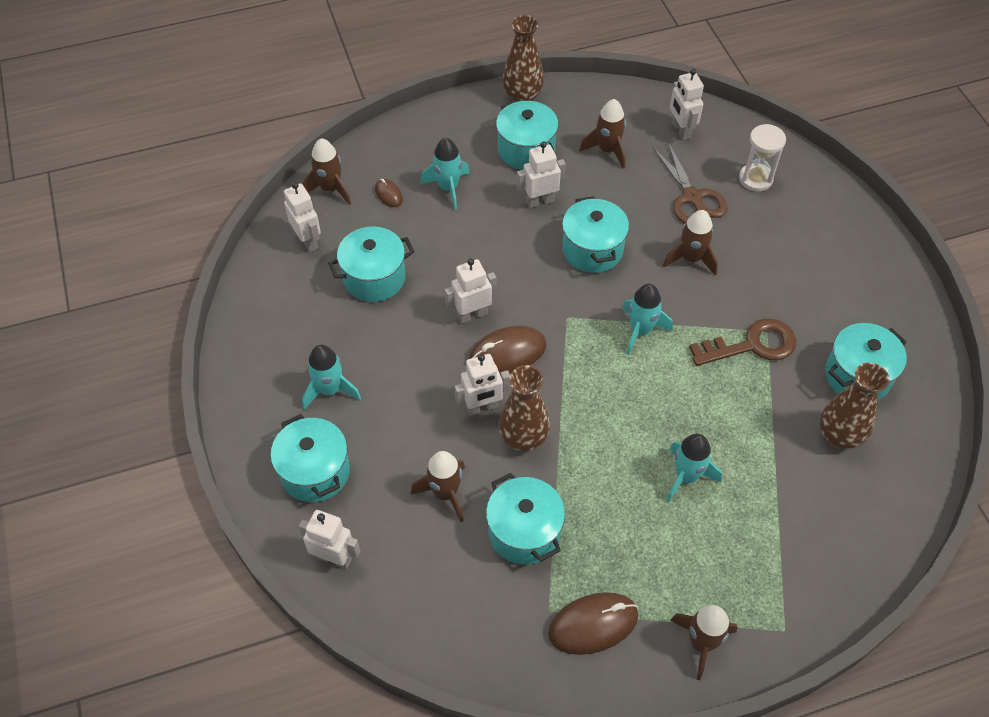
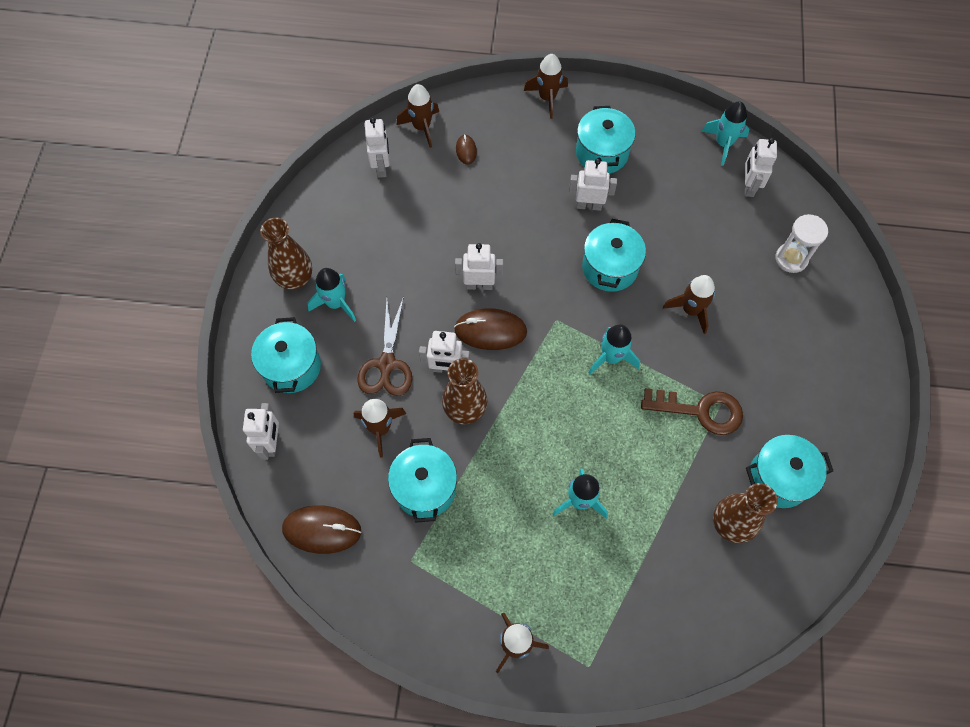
camera: 25 degrees right, 10 degrees up
white robot [299,510,360,569] -> white robot turned 45 degrees clockwise [243,403,279,460]
turquoise pot [328,226,414,302] -> none
turquoise rocket [420,138,470,210] -> turquoise rocket moved to [702,101,750,166]
brown vase [503,15,544,101] -> brown vase moved to [260,218,312,290]
brown mouse [548,592,639,655] -> brown mouse moved to [282,506,361,554]
brown rocket [579,99,626,169] -> brown rocket moved to [524,54,568,119]
brown scissors [652,142,728,224] -> brown scissors moved to [357,296,412,396]

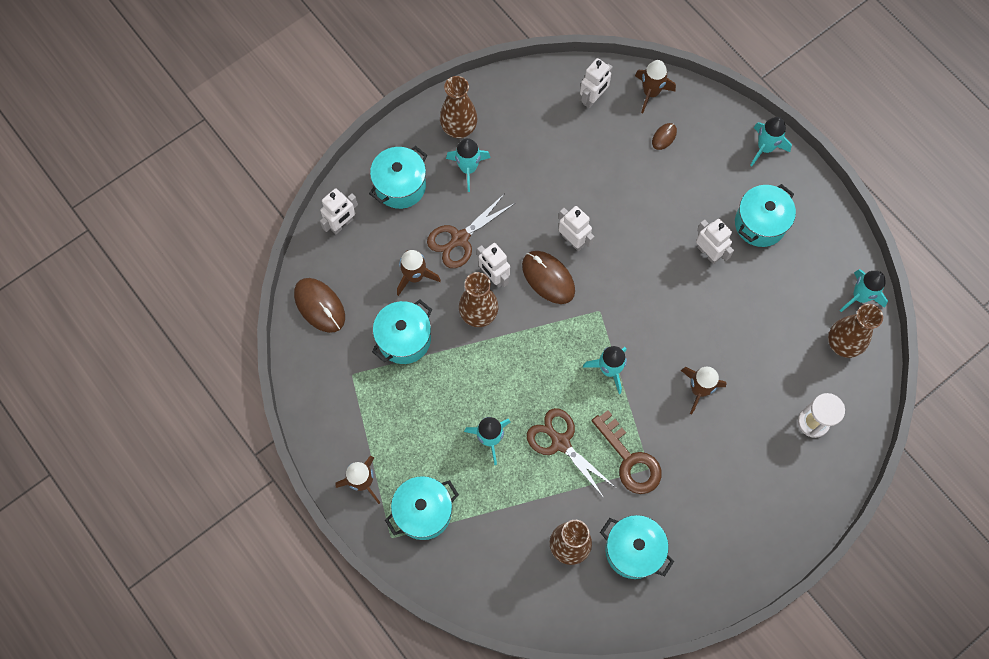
camera: 45 degrees right, 5 degrees up
brown rocket [524,54,568,119] -> turquoise rocket [750,117,792,166]
turquoise pot [582,219,646,292] -> turquoise pot moved to [385,476,459,540]
white robot [745,138,777,197] -> brown vase [828,304,883,358]
none -> brown scissors [527,408,616,498]

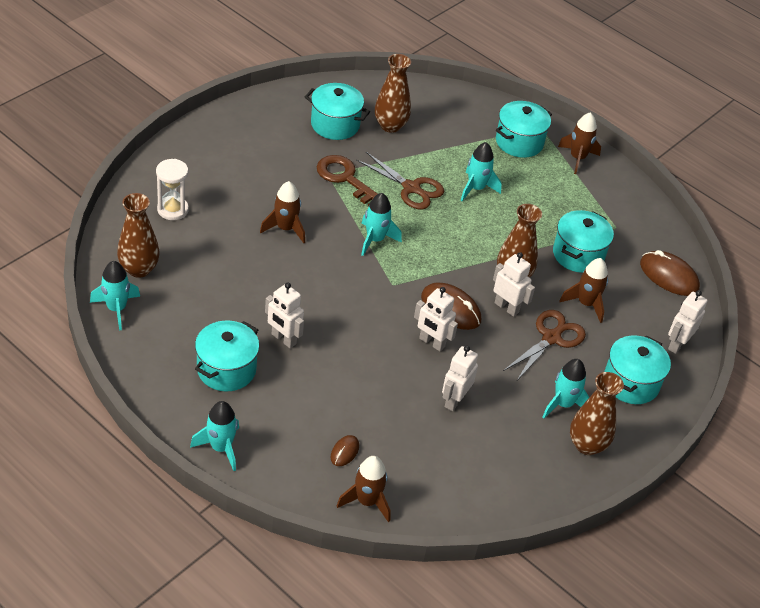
camera: 165 degrees right, 25 degrees down
white robot [580,58,613,108] -> white robot moved to [442,346,478,411]

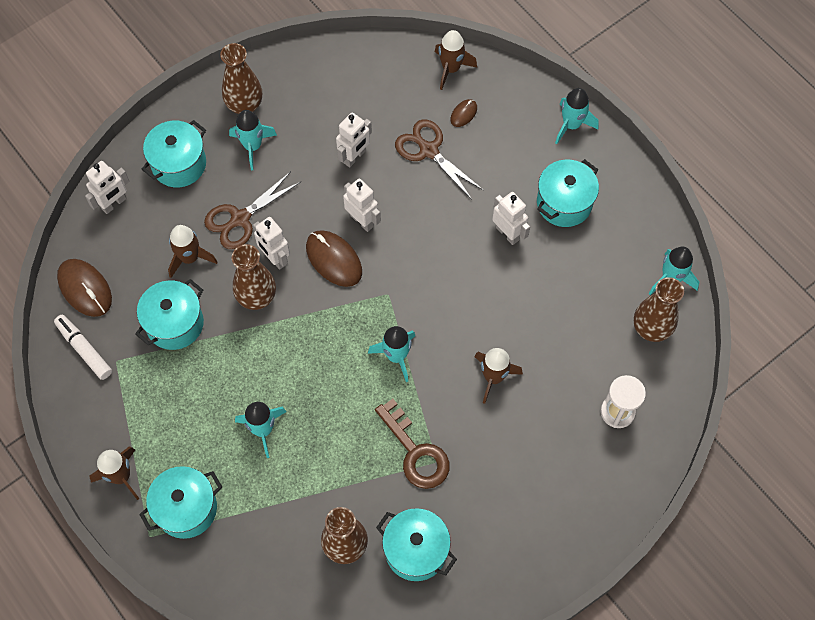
camera: 165 degrees left, 20 degrees up
brown scissors [356,152,444,209] -> brown scissors moved to [395,119,484,200]
none -> white marker [54,315,112,380]

